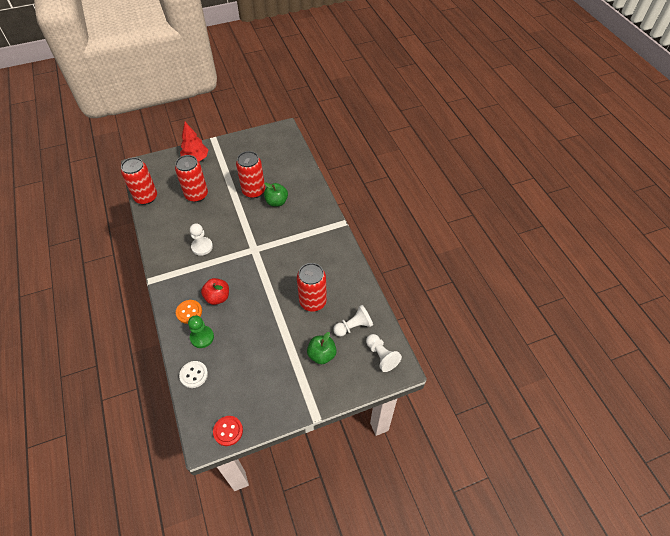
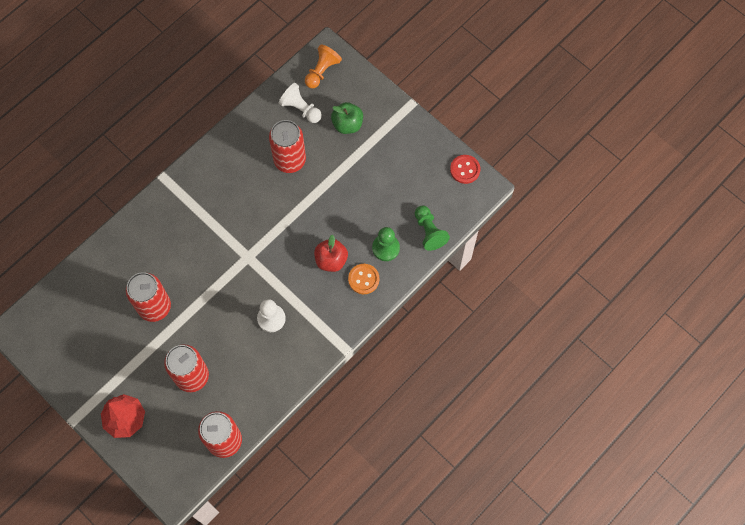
camera: 115 degrees left, 15 degrees up
white button [179,361,208,388] -> green pawn [415,205,450,251]
green apple [264,183,288,207] -> none
white pawn [366,334,402,372] -> orange pawn [305,44,342,88]

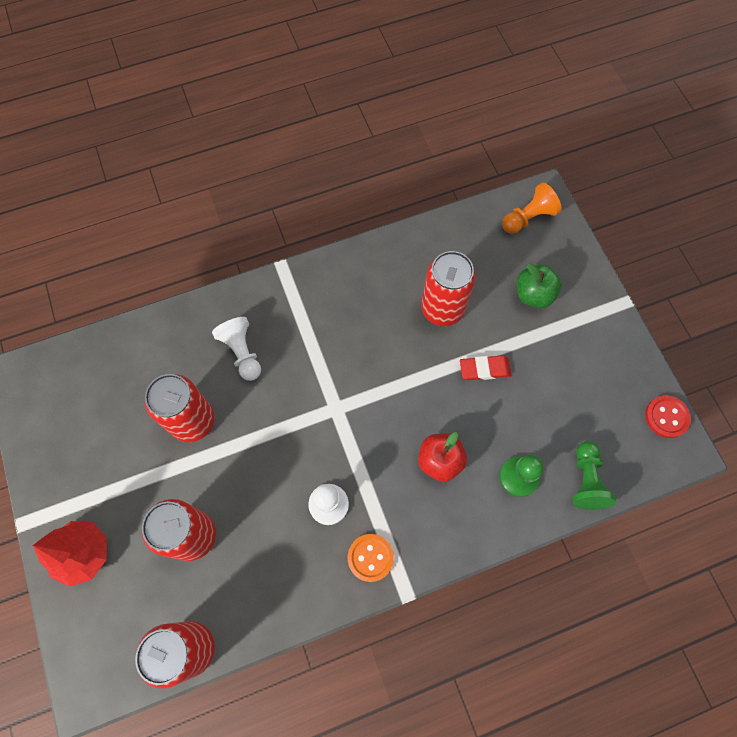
camera: 25 degrees right, 0 degrees up
white pawn [279,83,322,123] -> white pawn moved to [212,317,261,381]
orange button [348,264,379,294] -> orange button moved to [348,534,394,582]
none -> red eraser [460,355,511,380]

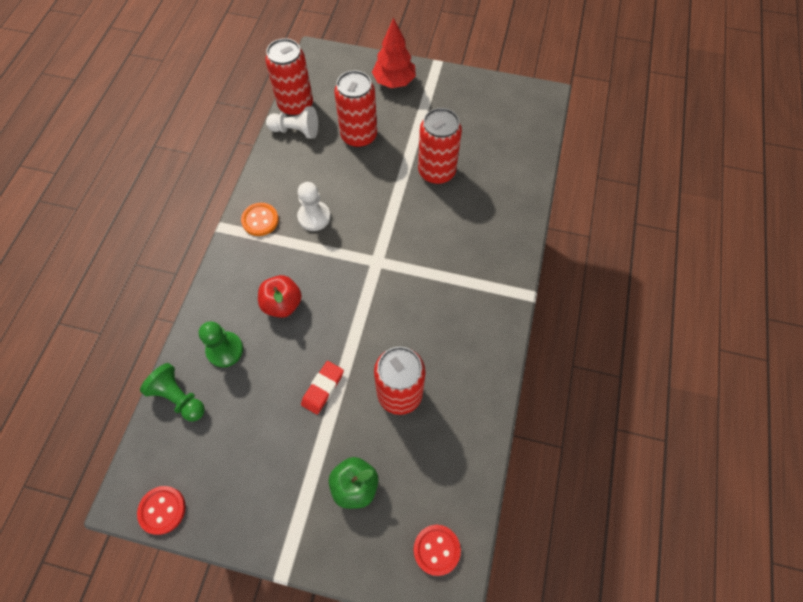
camera: 125 degrees right, 5 degrees down
white pawn [212,317,261,381] -> white pawn moved to [266,106,318,139]
orange pawn [502,183,561,234] -> red button [414,525,461,576]

